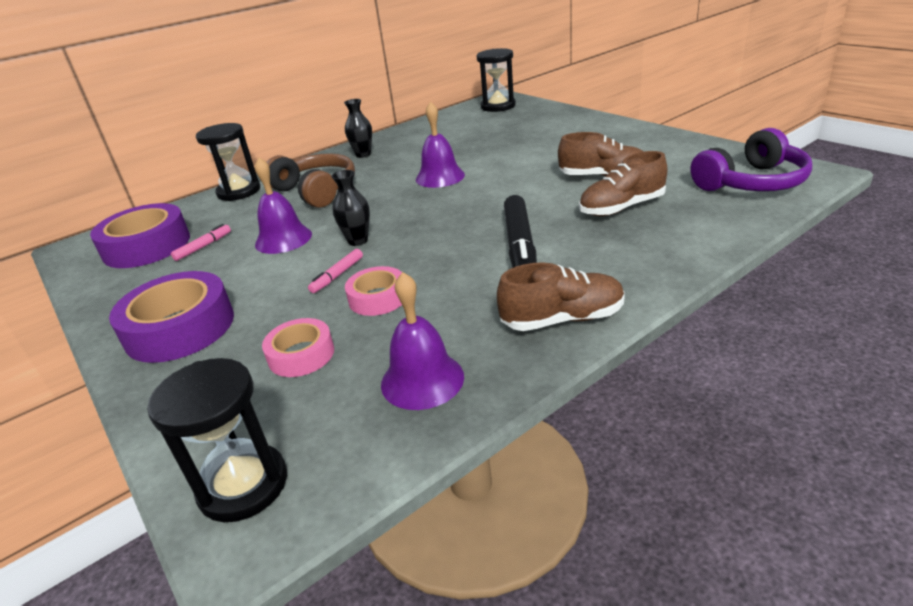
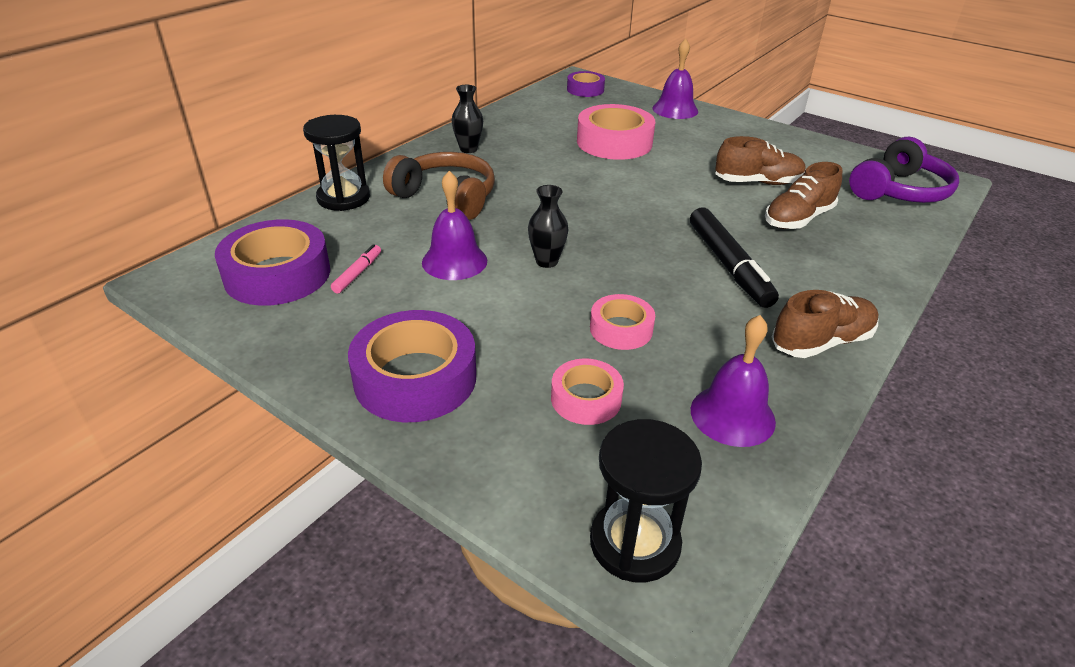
camera: 20 degrees left, 5 degrees up
pink marker [308,249,363,293] -> none
purple bell [416,101,465,188] -> purple bell moved to [653,39,698,119]
black hourglass [477,48,516,112] -> purple tape [567,71,605,97]
none -> pink tape [577,104,655,160]

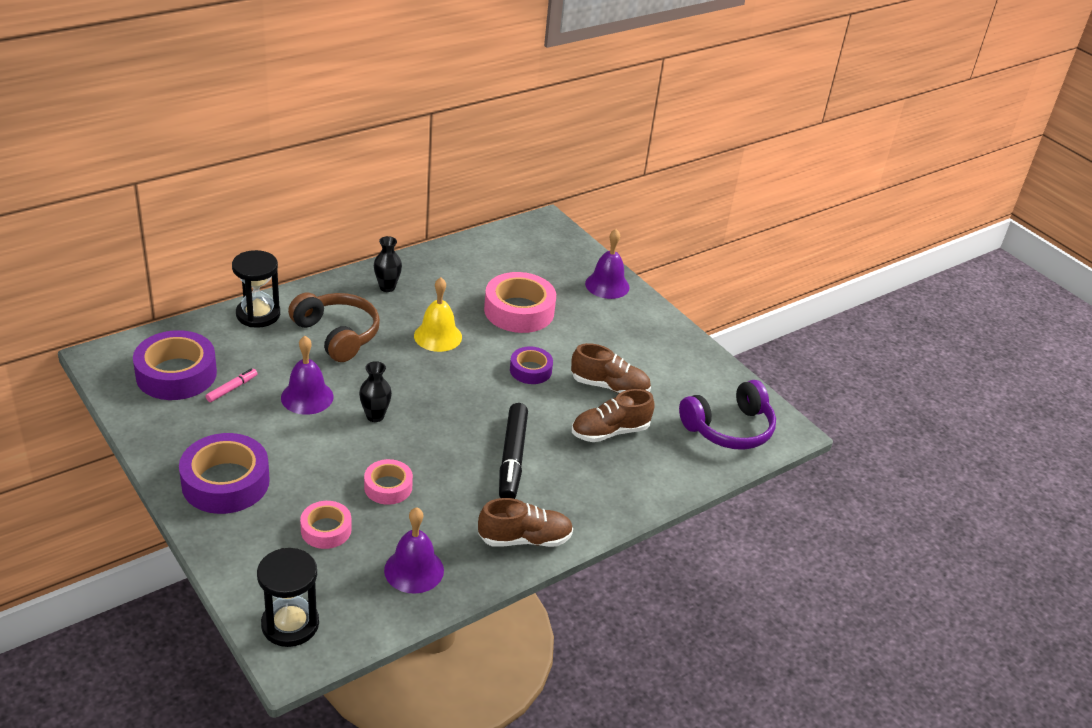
camera: 15 degrees right, 0 degrees up
purple tape [567,71,605,97] -> purple tape moved to [510,346,553,384]
none -> yellow bell [414,277,462,352]

